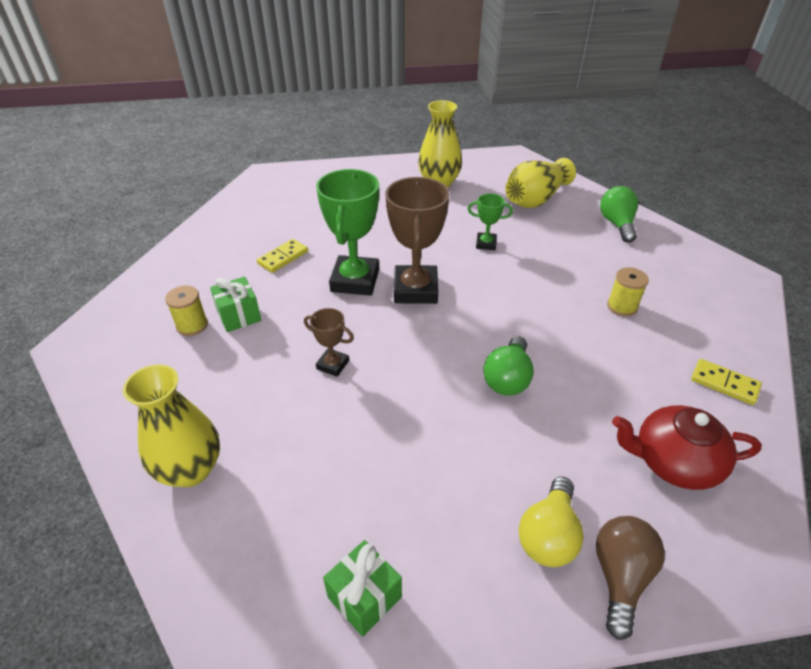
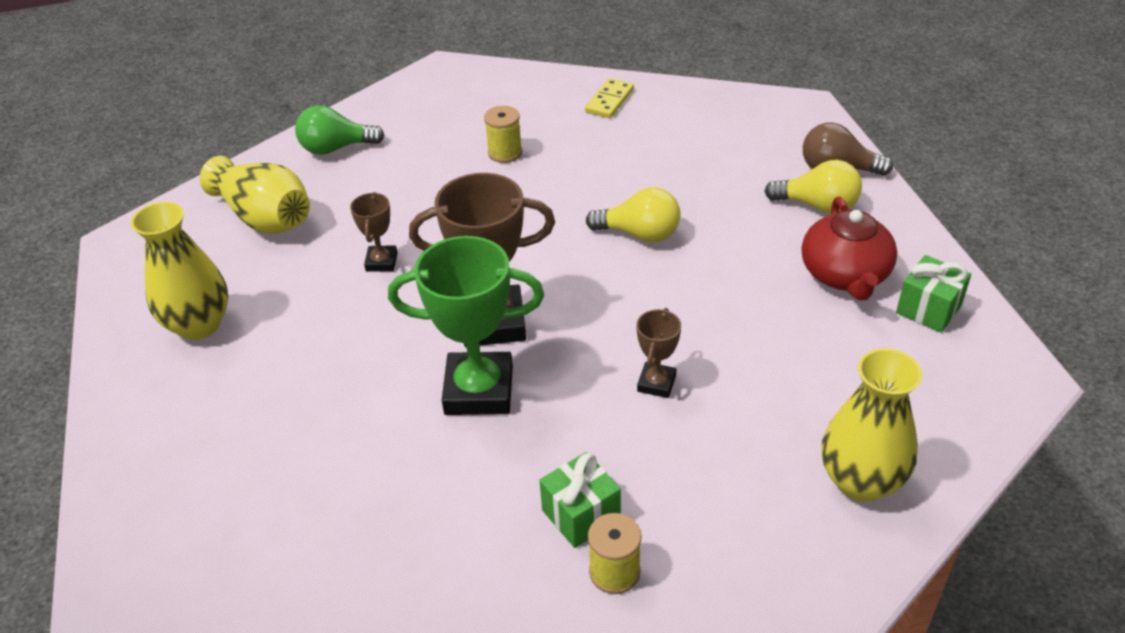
camera: 95 degrees left, 0 degrees up
yellow domino [257,239,308,273] -> none
green trophy [468,193,513,250] -> brown trophy [350,192,398,272]
green light bulb [483,336,534,396] -> yellow light bulb [586,187,681,242]
red teapot [612,405,762,490] -> red teapot moved to [802,197,897,300]

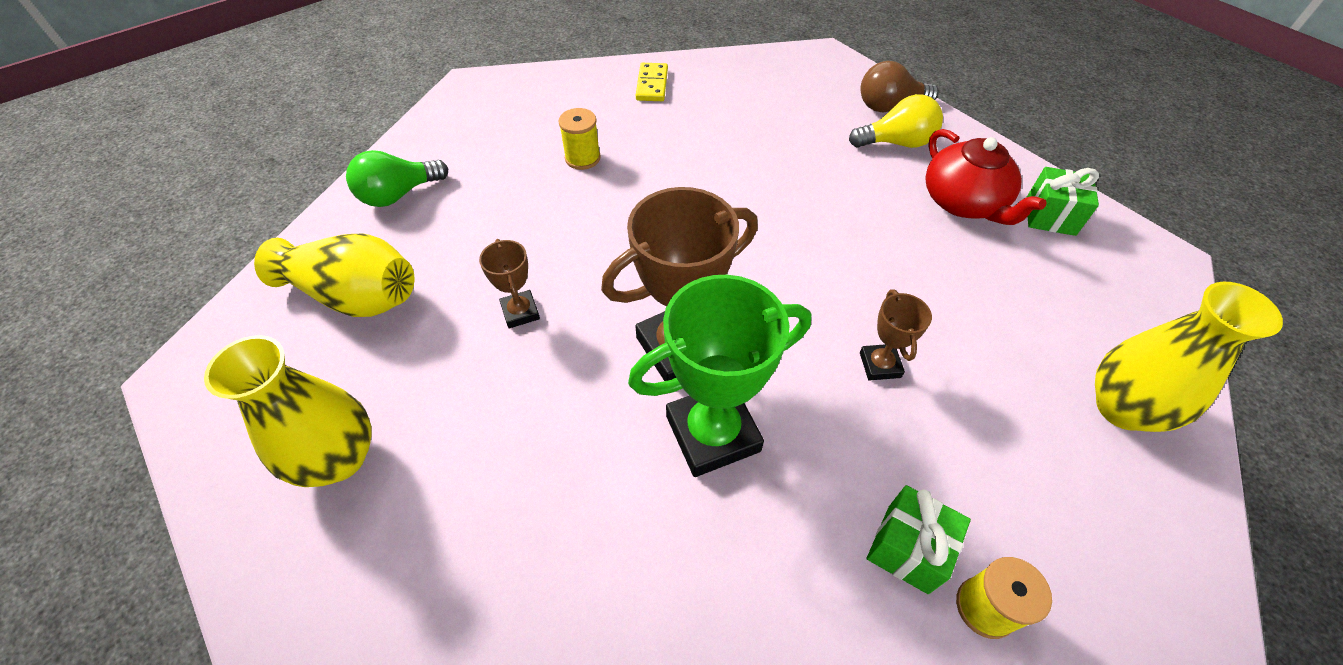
camera: 25 degrees left, 10 degrees up
yellow light bulb [586,187,681,242] -> none

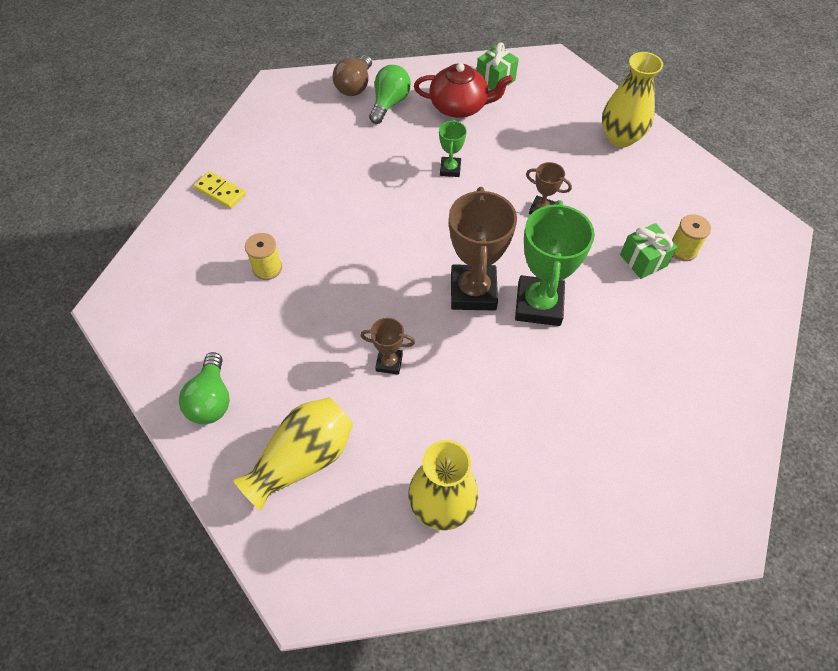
camera: 60 degrees left, 5 degrees up
yellow light bulb [849,94,943,148] -> green light bulb [369,65,411,124]
none -> green trophy [439,120,467,177]

